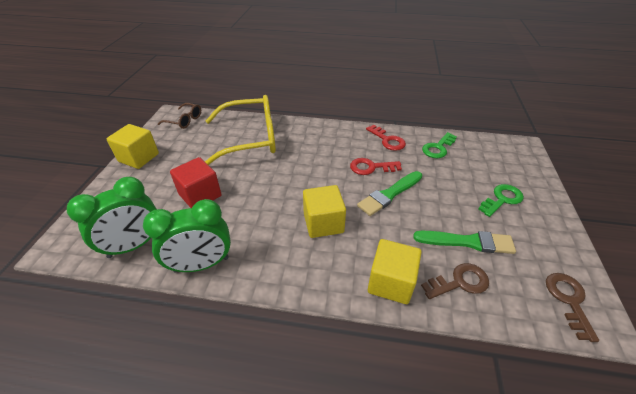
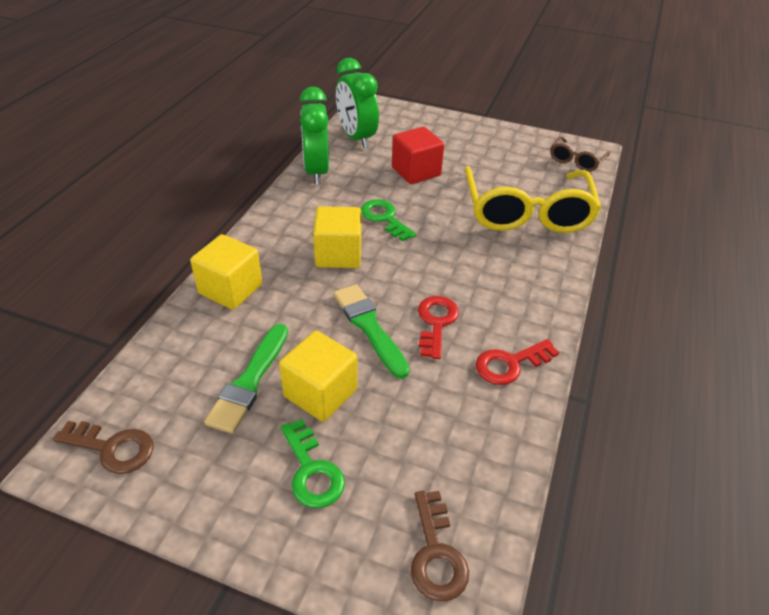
camera: 100 degrees right, 0 degrees up
yellow cube [107,124,159,169] -> yellow cube moved to [279,331,358,422]
brown key [421,263,489,299] -> brown key moved to [411,491,469,601]
green key [422,132,457,158] -> green key moved to [361,199,416,242]

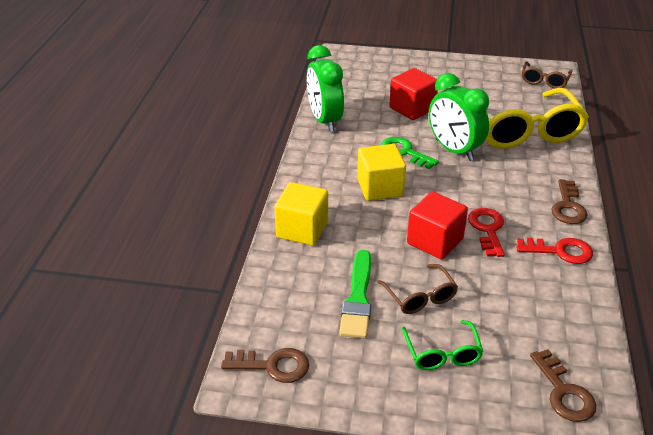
camera: 10 degrees left, 5 degrees down
yellow cube [279,331,358,422] -> brown glasses [377,264,458,314]
green key [281,419,345,508] -> green glasses [402,320,484,370]
green brush [333,284,410,379] -> red cube [407,192,468,260]
green clock [336,58,379,148] -> green clock moved to [429,73,489,161]
red key [475,339,559,385] -> red key turned 135 degrees counterclockwise [516,238,593,264]
none -> brown key [551,179,588,224]

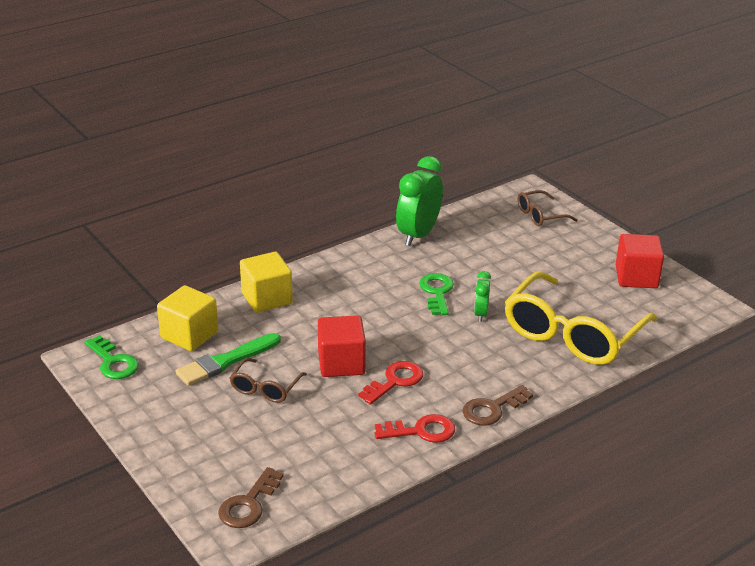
camera: 45 degrees right, 5 degrees down
brown key [221,348,309,383] -> green key [85,335,139,379]
yellow cube [357,144,406,201] -> yellow cube moved to [157,285,218,351]
red cube [389,68,438,120] -> red cube moved to [615,234,664,288]
green glasses [402,320,484,370] -> none
green clock [429,73,489,161] -> green clock [474,271,491,322], size x0.51
red key [516,238,593,264] -> red key turned 60 degrees counterclockwise [374,414,455,443]
brown glasses [522,61,573,89] -> brown glasses moved to [518,190,577,226]

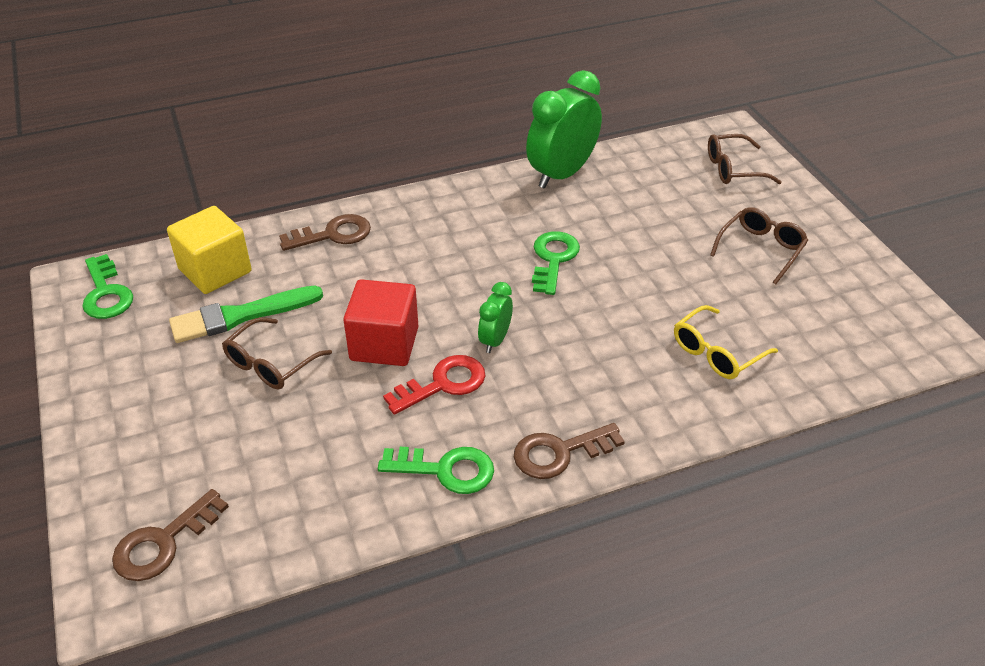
camera: 15 degrees right, 10 degrees up
yellow cube [240,252,293,313] -> brown key [279,214,371,251]
red key [374,414,455,443] -> green key [378,447,494,494]
green clock [474,271,491,322] -> green clock moved to [478,282,513,353]
yellow glasses [505,271,657,365] -> yellow glasses [674,305,778,379], size x0.47
red cube [615,234,664,288] -> none
none -> brown glasses [710,207,808,284]

